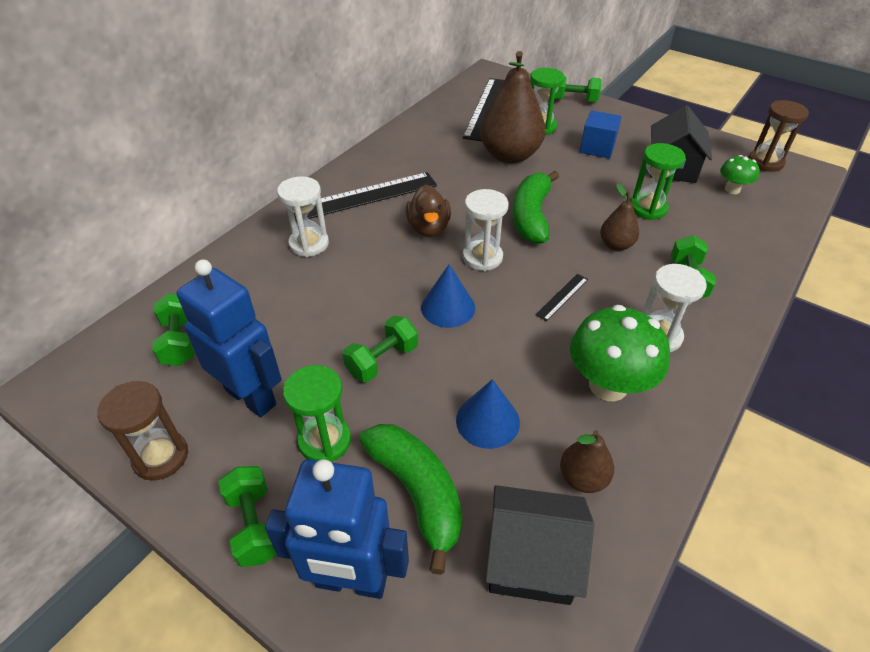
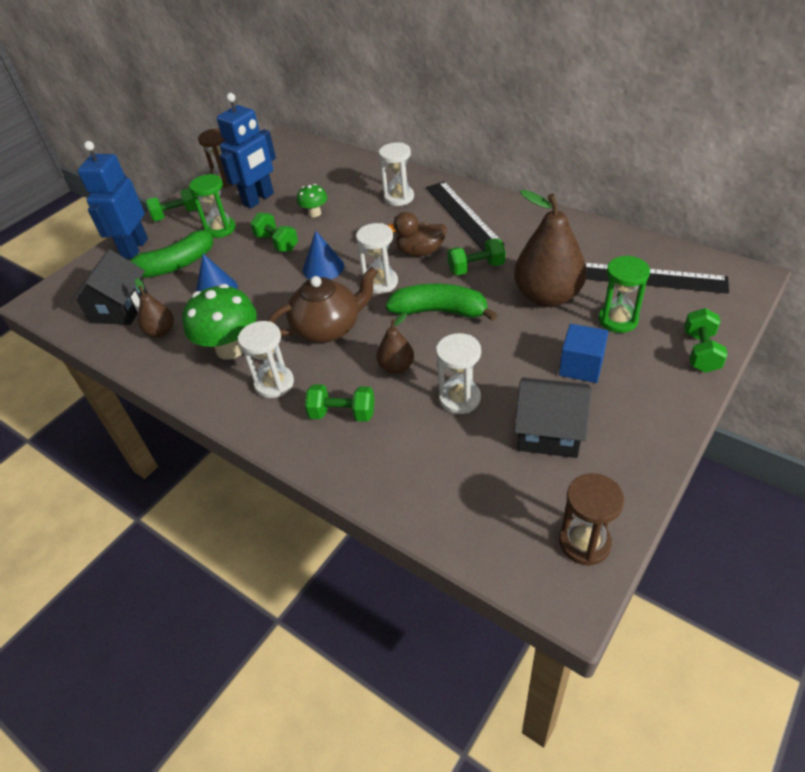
camera: 95 degrees right, 0 degrees up
green dumbbell [152,293,195,366] -> green dumbbell moved to [447,238,506,275]
black ruler [536,274,588,321] -> brown teapot [268,267,378,343]
green hourglass [630,143,685,220] -> white hourglass [436,333,481,414]
green mushroom [720,155,759,194] -> green mushroom moved to [297,184,328,217]

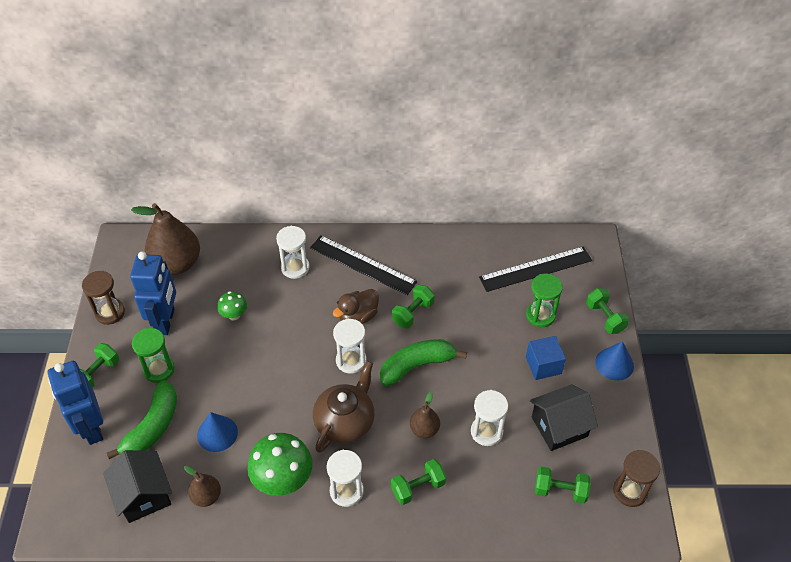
camera: 40 degrees left, 5 degrees up
green dumbbell [250,213,298,252] -> green dumbbell moved to [535,467,591,503]
blue cone [303,230,344,280] -> blue cone moved to [595,341,634,381]
brown pear [514,190,587,307] -> brown pear moved to [131,203,200,275]

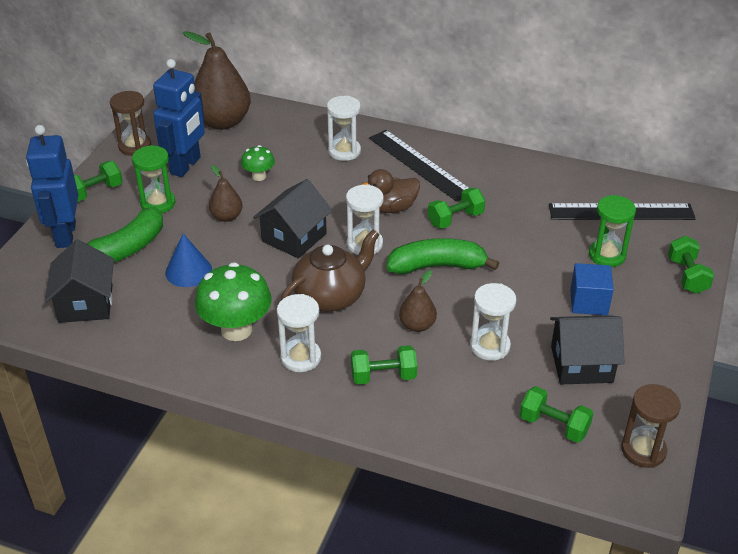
camera: 20 degrees right, 10 degrees down
brown pear [184,465,221,507] -> brown pear moved to [209,165,243,222]
blue cone [595,341,634,381] -> none
none -> black house [253,179,332,259]

